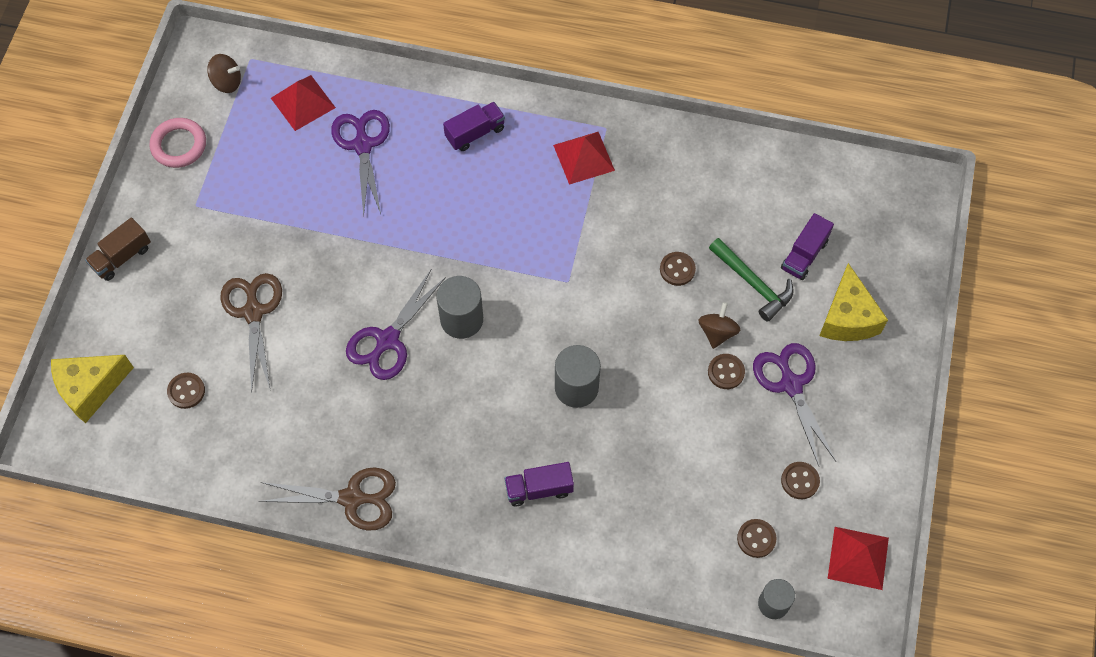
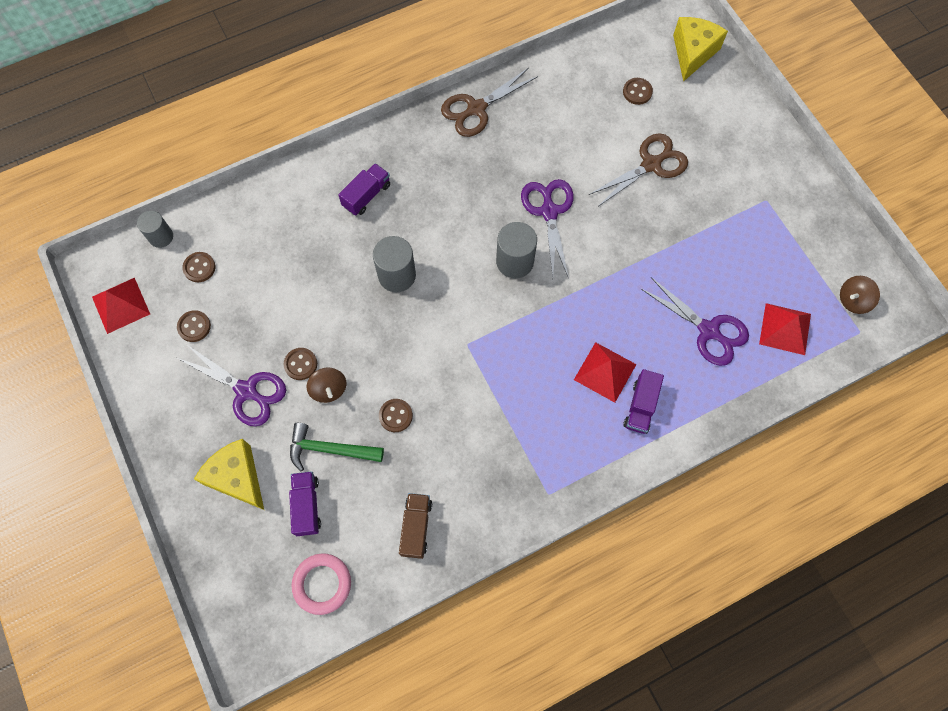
camera: 140 degrees right, 5 degrees up
brown truck [85,217,151,281] -> brown truck moved to [399,493,432,559]
pink ring [149,118,206,168] -> pink ring moved to [292,553,351,615]
brown scissors [221,273,282,393] -> brown scissors turned 75 degrees counterclockwise [589,134,688,206]
red pyramid [553,132,615,185] -> red pyramid moved to [574,342,637,402]

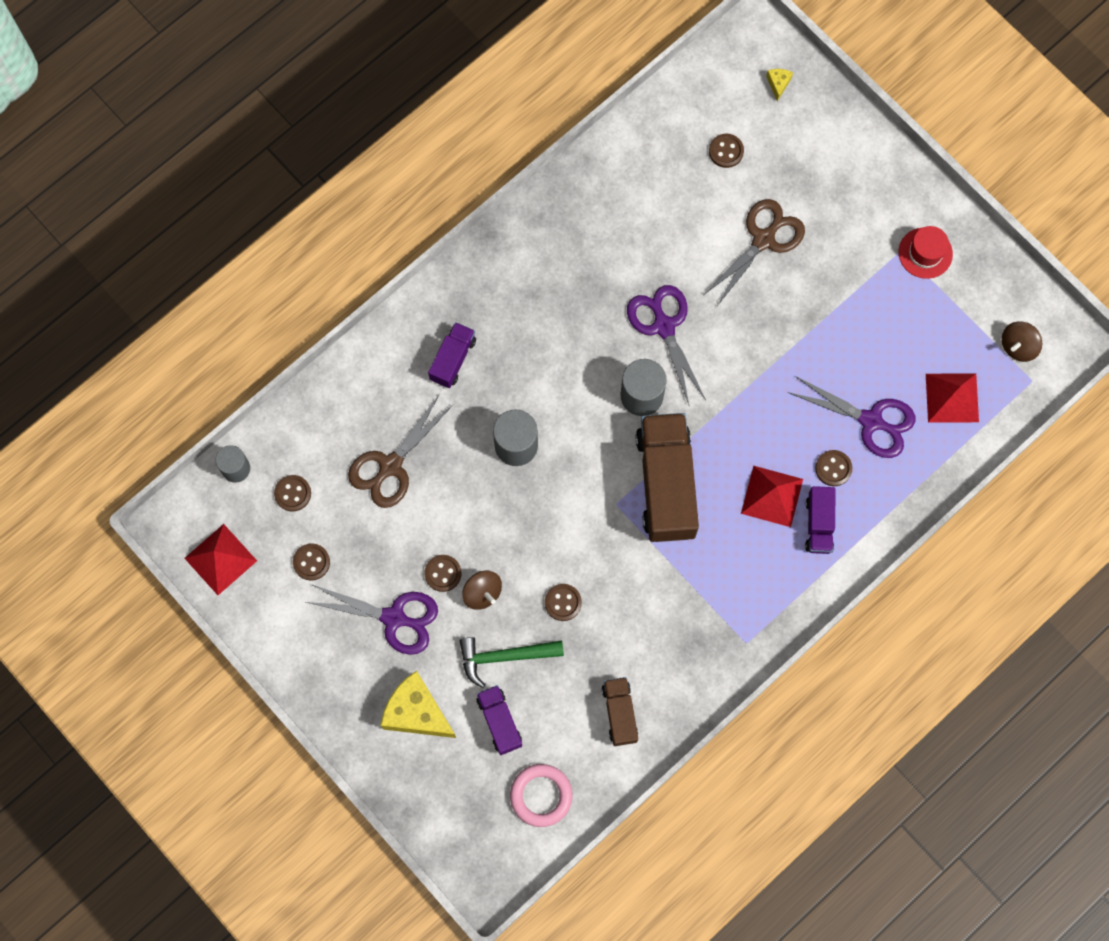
camera: 15 degrees left, 5 degrees up
brown scissors [441,68,538,137] -> brown scissors moved to [348,394,454,508]
yellow cheese [673,17,728,82] -> yellow cheese [766,69,793,101], size x0.43
none -> brown truck [636,413,699,542]
none -> brown button [815,450,852,486]
none -> red hat [899,226,953,279]

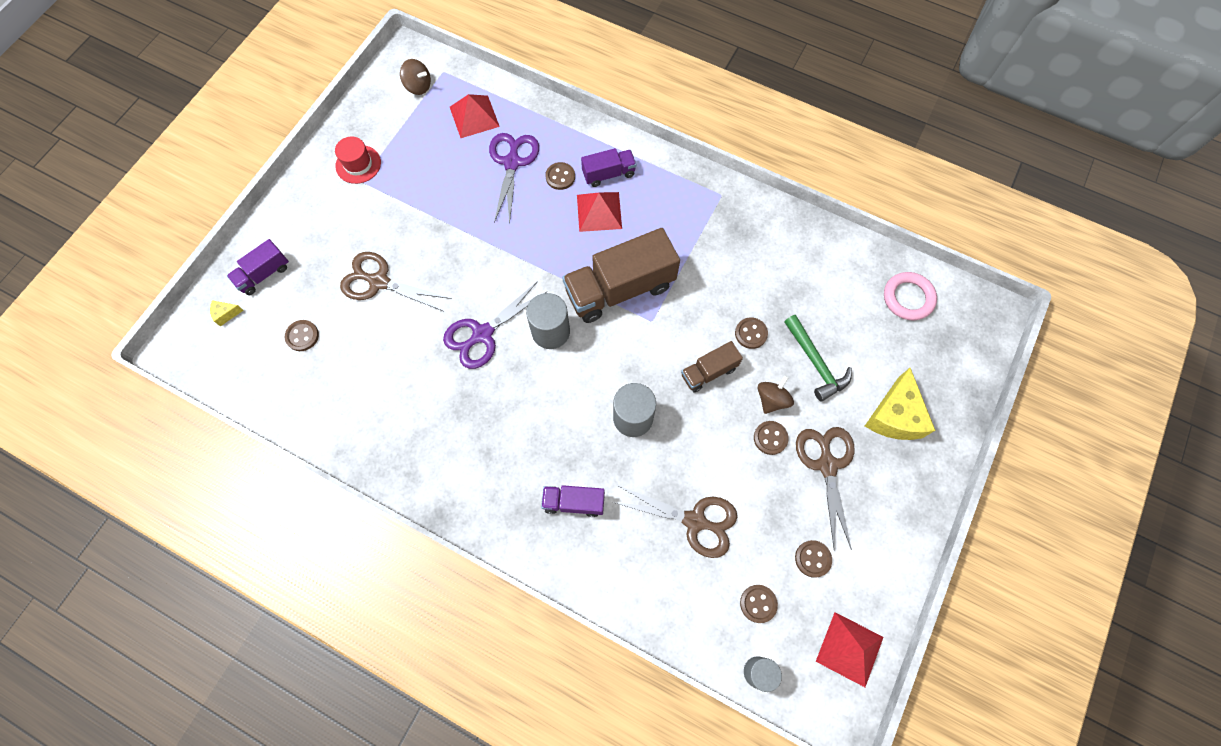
camera: 110 degrees left, 5 degrees down
purple scissors [306,584,438,655] -> brown scissors [796,427,854,550]
purple truck [476,685,522,755] -> purple truck moved to [227,239,289,295]
brown truck [602,677,638,746] -> brown truck moved to [681,341,743,393]

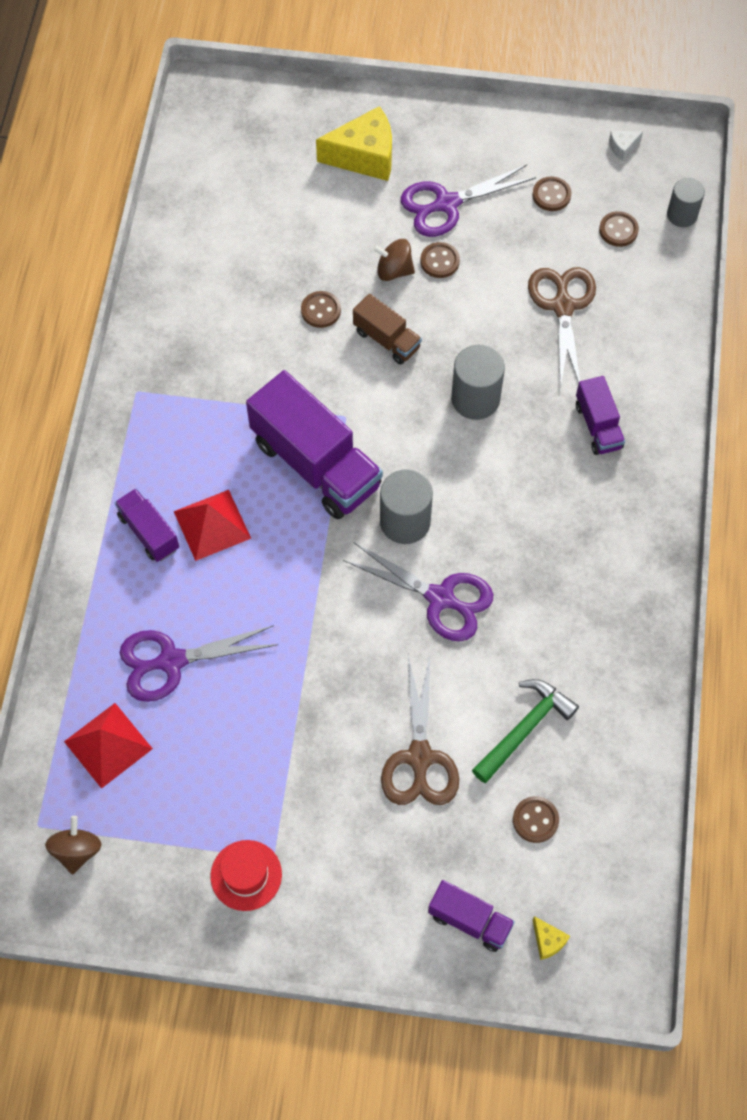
camera: 110 degrees left, 5 degrees down
brown button [545,162,575,190] -> none
brown truck [562,228,680,323] -> purple truck [246,370,383,519]
green hammer [784,315,852,402] -> green hammer moved to [472,679,579,783]
brown scissors [796,427,854,550] -> purple scissors [401,165,536,237]
red pyramid [816,612,884,687] -> white cheese [609,131,643,161]
pink ring [884,272,937,320] -> none

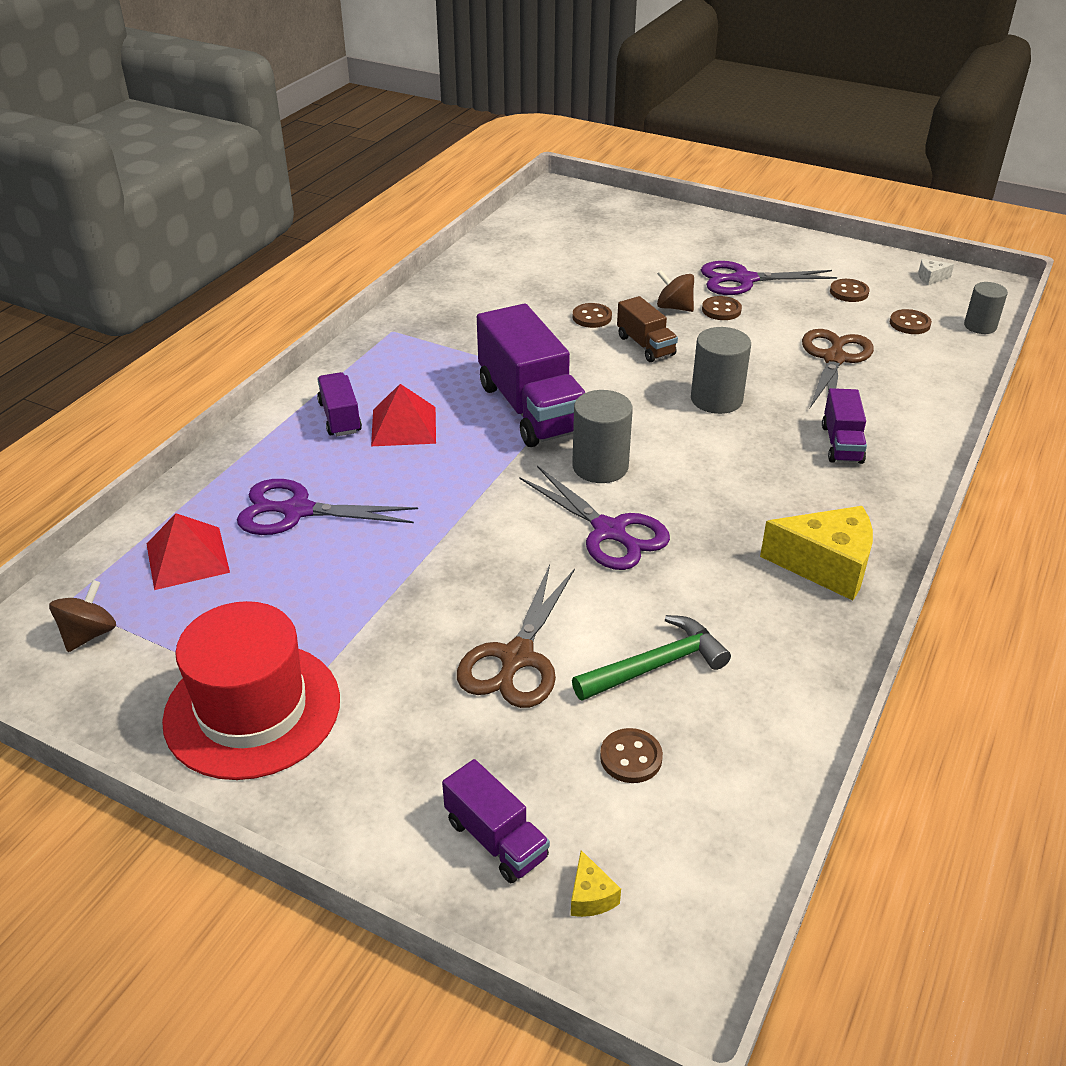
camera: 20 degrees right, 25 degrees down
red hat [210,840,282,911] -> red hat [162,601,340,780], size x1.91
yellow cheese [316,106,392,181] -> yellow cheese moved to [760,506,873,601]

